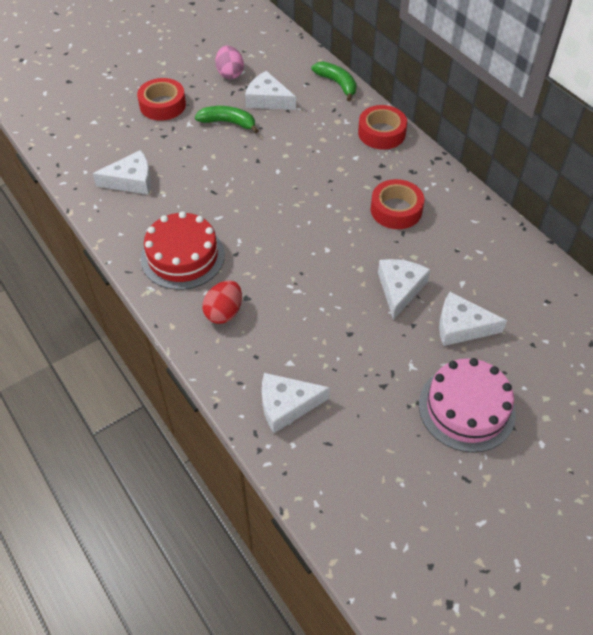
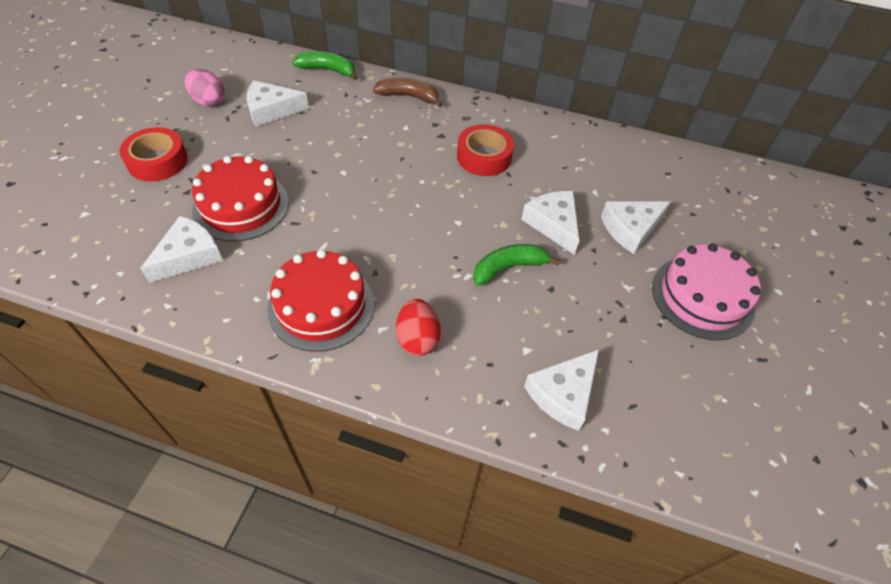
camera: 40 degrees left, 0 degrees up
green banana [195,106,259,133] -> green banana moved to [473,244,560,286]
red tape [358,105,407,150] -> brown banana [373,77,443,107]
none -> red cake [192,156,289,241]

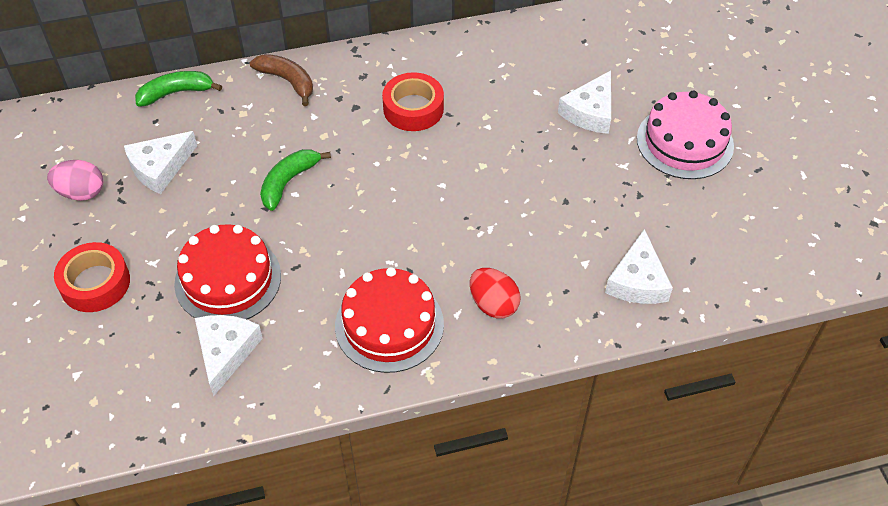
camera: 30 degrees left, 0 degrees up
brown banana [373,77,443,107] -> brown banana turned 60 degrees clockwise [250,54,313,106]
green banana [473,244,560,286] -> green banana moved to [260,149,331,211]
white cheese [521,191,580,255] -> none

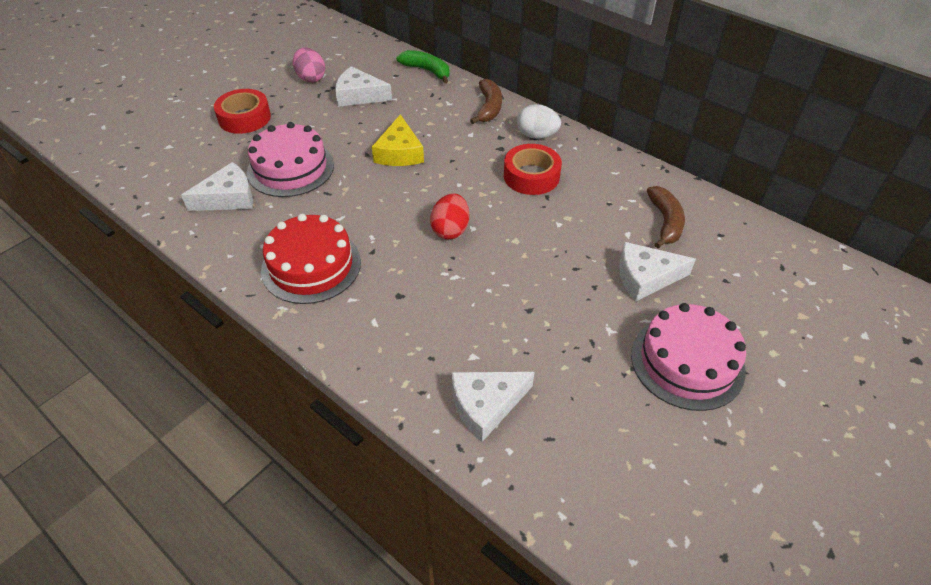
camera: 55 degrees right, 5 degrees down
red cake [174,224,281,319] -> pink cake [247,122,334,197]
green banana [260,149,331,211] -> yellow cheese [372,114,424,166]
red egg [470,268,521,319] -> red egg moved to [430,193,469,239]
none -> white egg [517,104,561,139]
none -> brown banana [647,186,685,248]

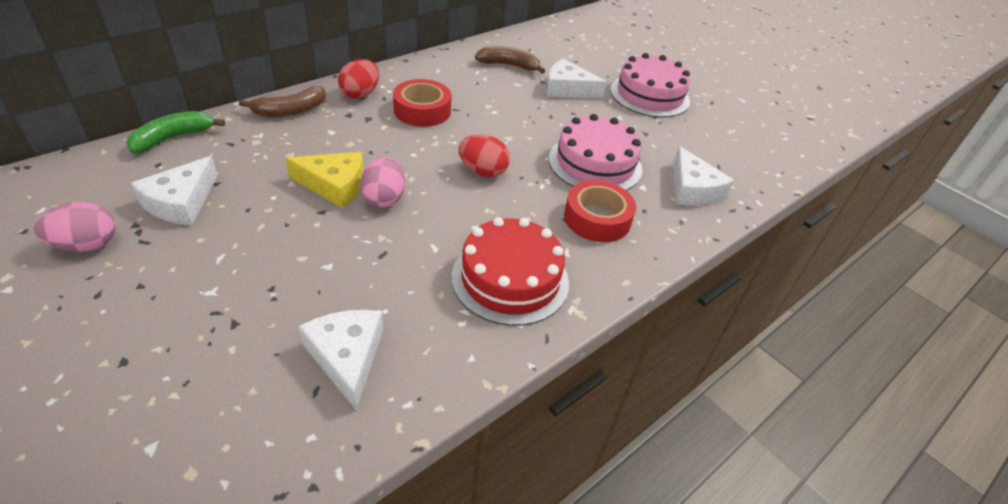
camera: 85 degrees left, 5 degrees down
red tape [214,89,271,134] -> red tape moved to [564,180,636,242]
pink cake [247,122,334,197] -> pink cake moved to [549,114,642,191]
brown banana [470,79,502,124] -> brown banana turned 135 degrees clockwise [239,86,326,117]
white egg [517,104,561,139] -> red egg [338,59,379,99]
white cheese [619,242,696,302] -> white cheese turned 105 degrees clockwise [546,59,607,99]
none -> pink egg [360,157,405,208]

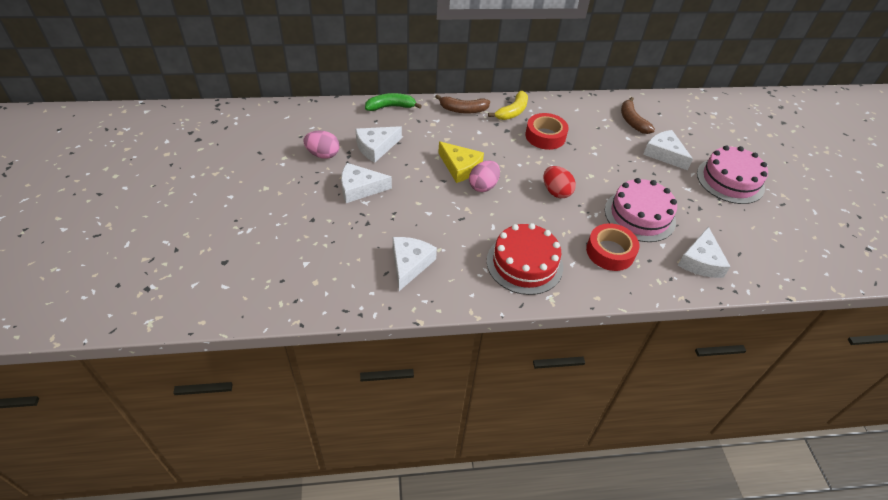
camera: 35 degrees right, 5 degrees up
red egg [338,59,379,99] -> yellow banana [488,91,528,120]
brown banana [475,46,545,74] -> brown banana turned 150 degrees counterclockwise [621,97,655,134]
none -> white cheese [341,163,392,203]

